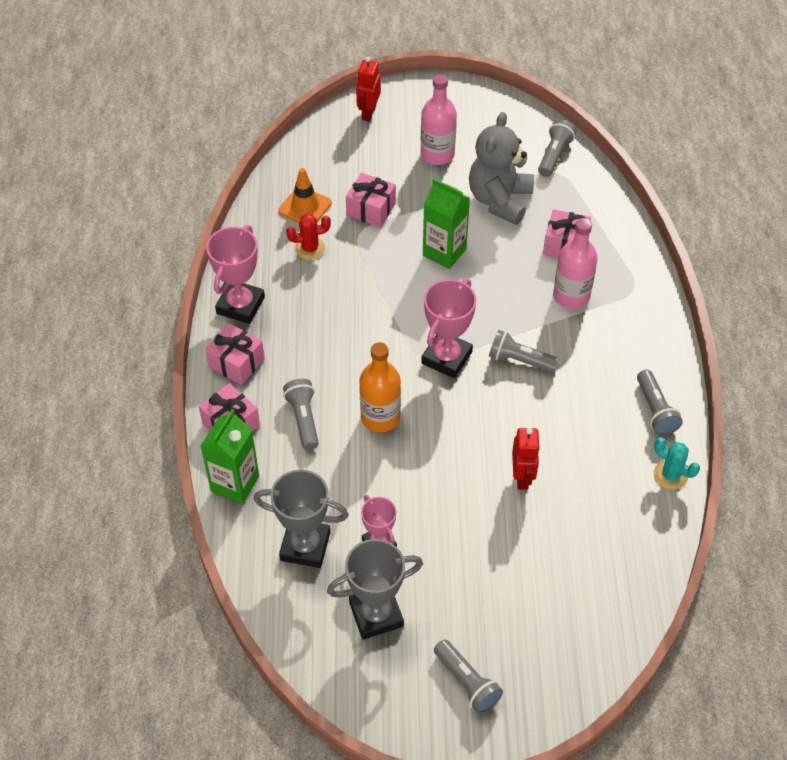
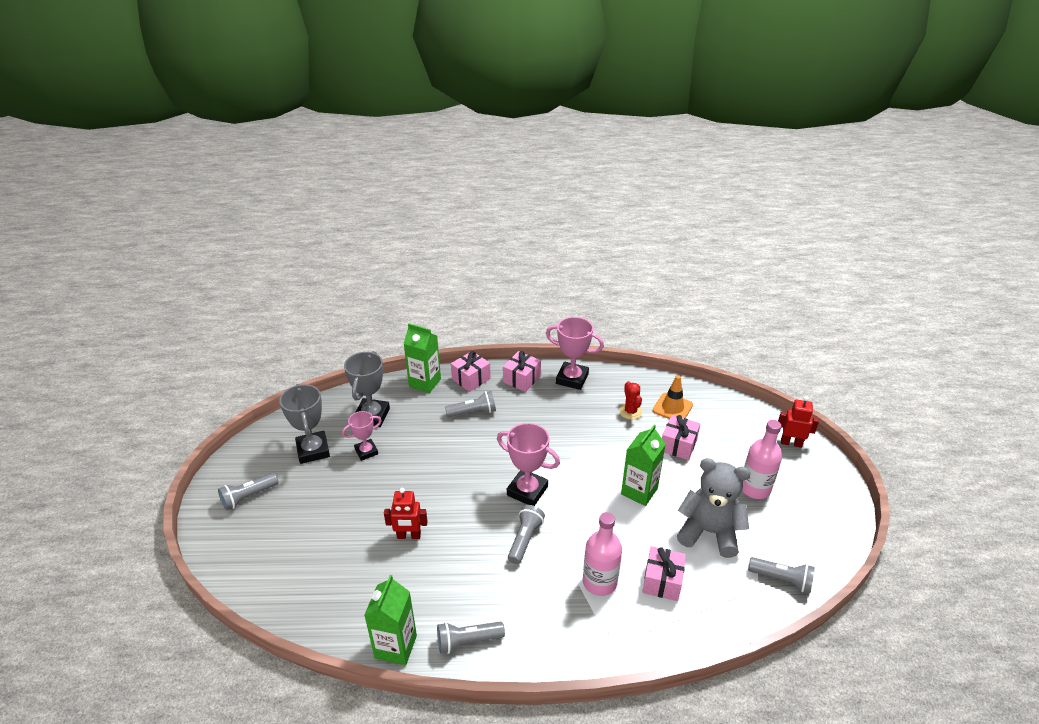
camera: 90 degrees right, 15 degrees down
orange bottle [359,342,401,432] -> none
turquoise cactus [654,437,700,490] -> green carton [364,575,417,665]

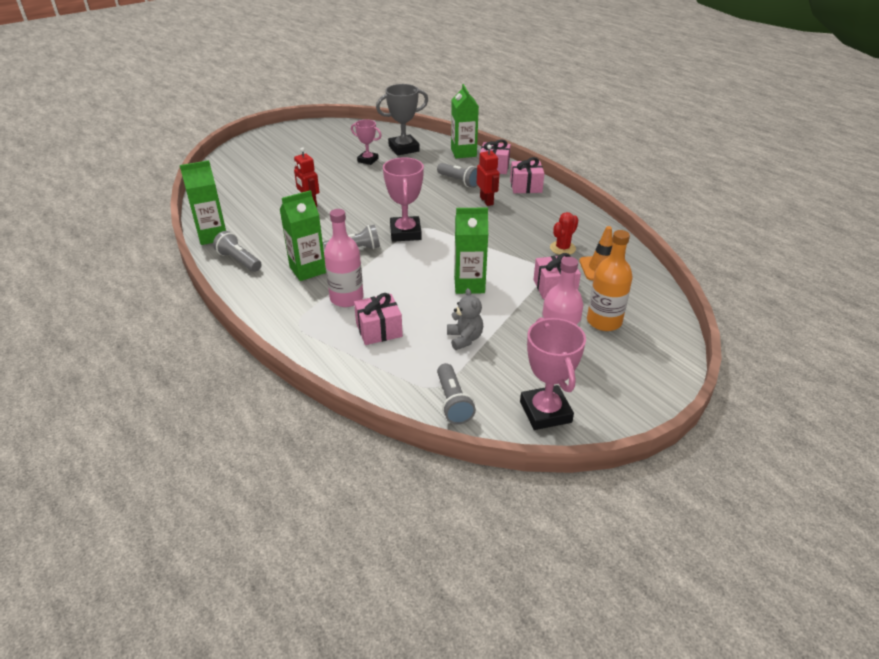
camera: 55 degrees right, 0 degrees up
grey flashlight [218,473,279,511] -> none
grey trophy [279,384,330,464] -> none
pink trophy [546,317,604,390] -> pink trophy moved to [520,317,586,430]
grey teddy bear [677,458,751,558] -> grey teddy bear [447,288,483,350], size x0.53
red robot [778,396,819,448] -> red robot moved to [477,145,499,206]
none -> green carton [280,190,326,281]
none -> orange bottle [587,230,633,331]

